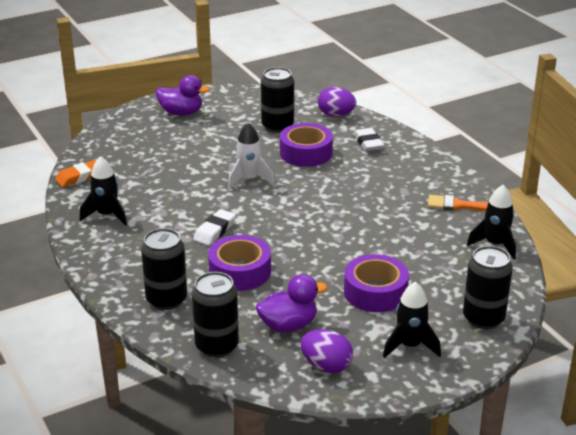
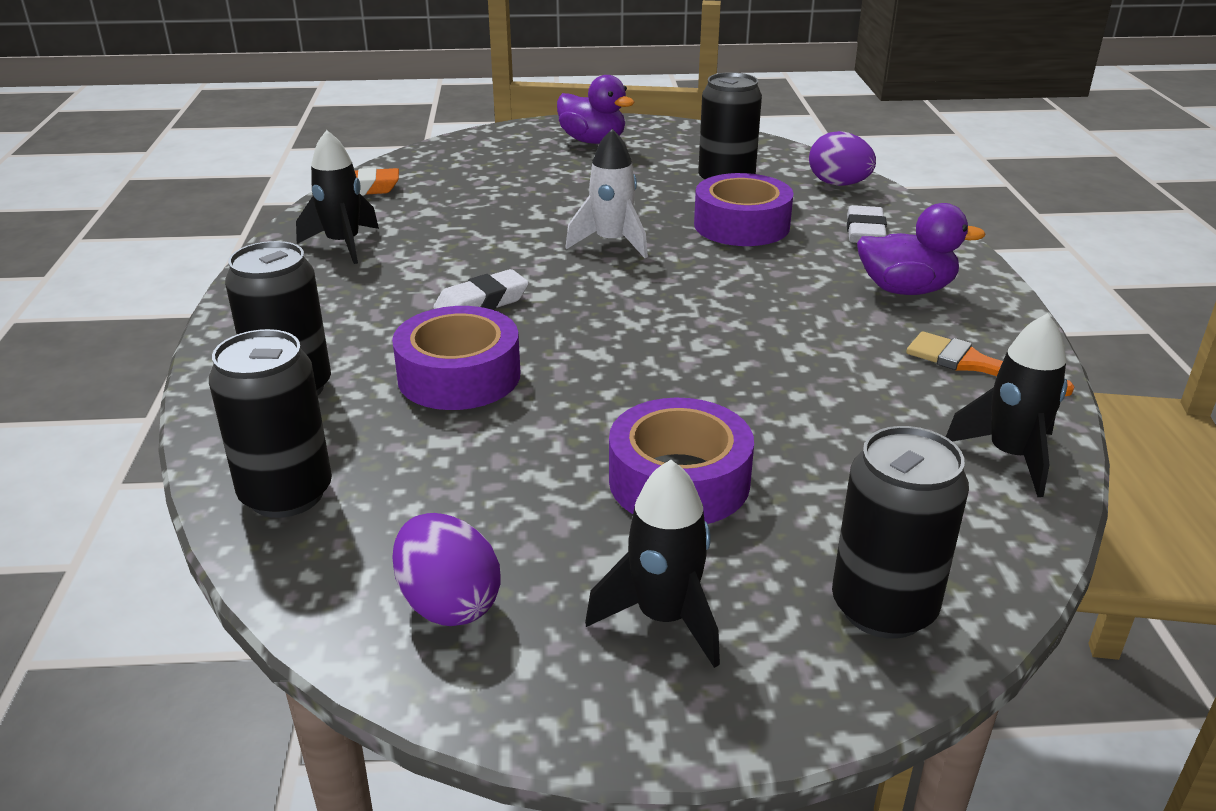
camera: 25 degrees right, 0 degrees up
purple duck [256,274,327,332] -> purple duck moved to [857,203,986,295]

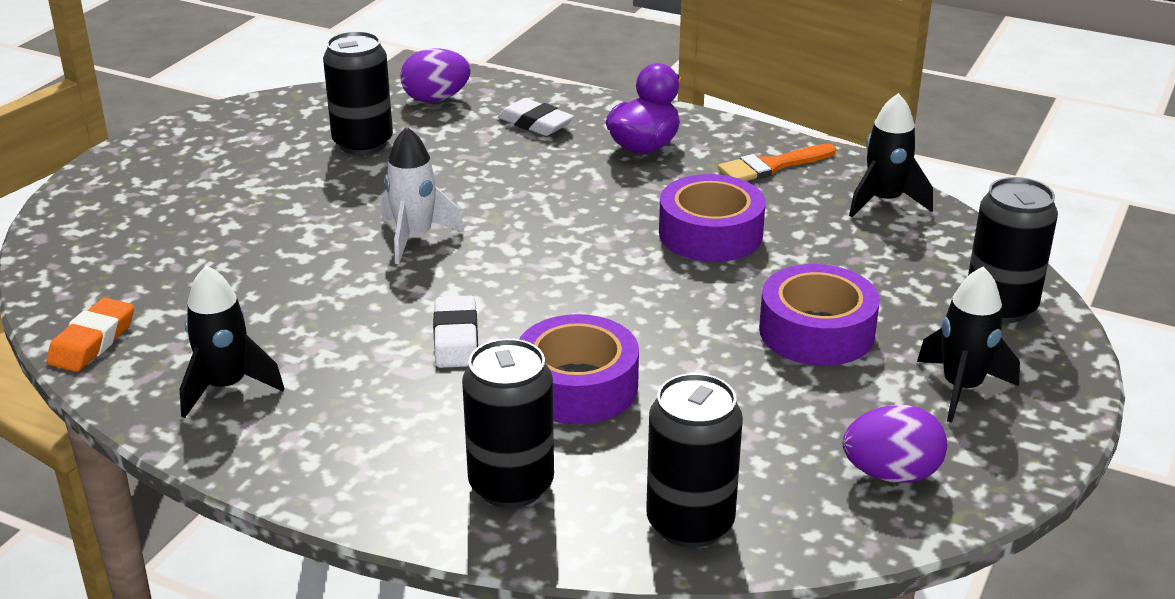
camera: 60 degrees left, 0 degrees up
purple duck [557,75,635,144] -> none
purple tape [694,173,794,246] -> purple tape moved to [659,174,766,262]

